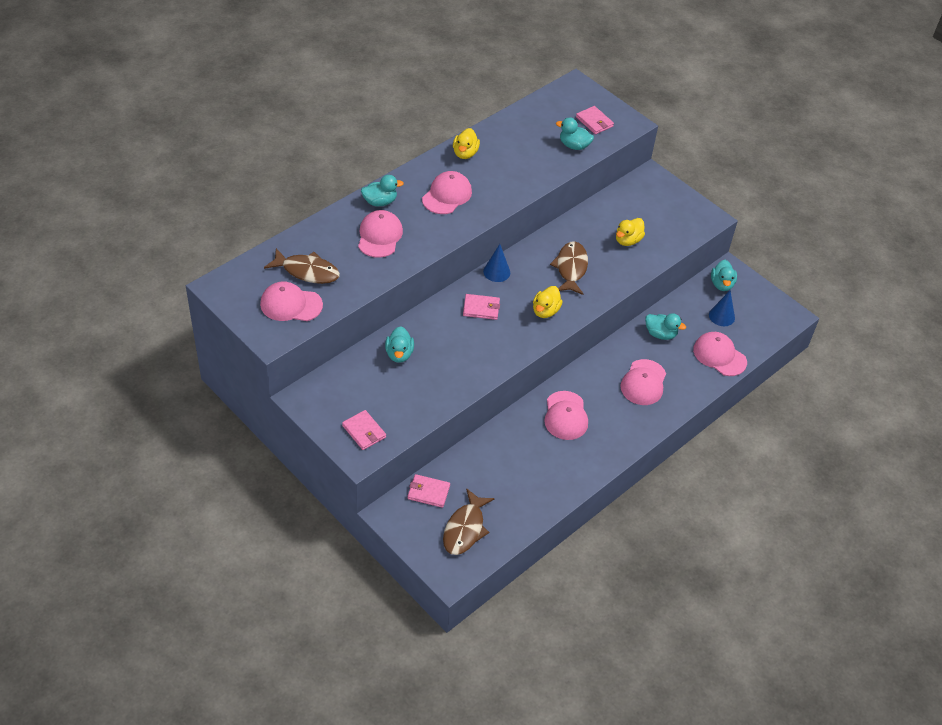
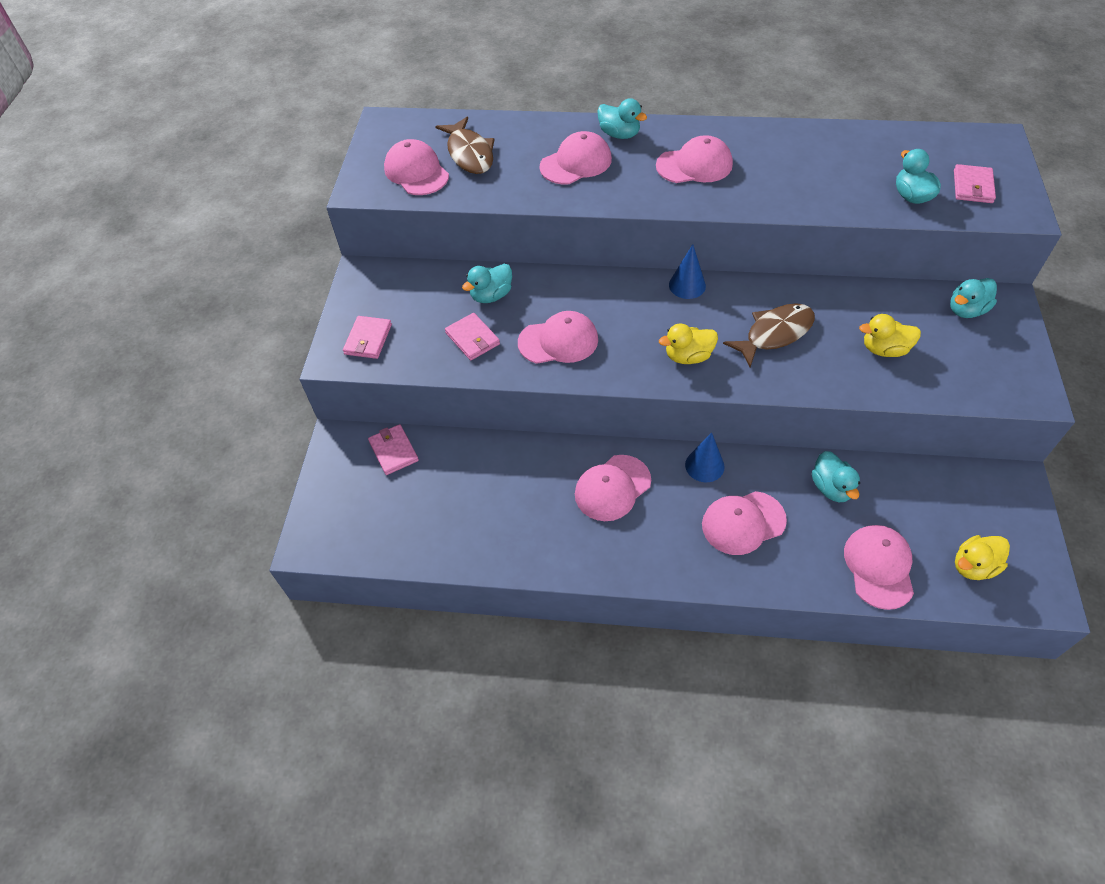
camera: 55 degrees right, 5 degrees up
brown fish [443,488,494,555] -> none
yellow duck [453,128,480,159] -> yellow duck moved to [955,535,1010,580]
pink wallet [463,294,500,320] -> pink wallet moved to [445,313,500,360]
blue cone [709,290,735,326] -> blue cone moved to [685,433,725,482]
turquoise duck [711,260,737,291] -> turquoise duck moved to [950,278,997,318]
none -> pink cap [518,311,598,364]

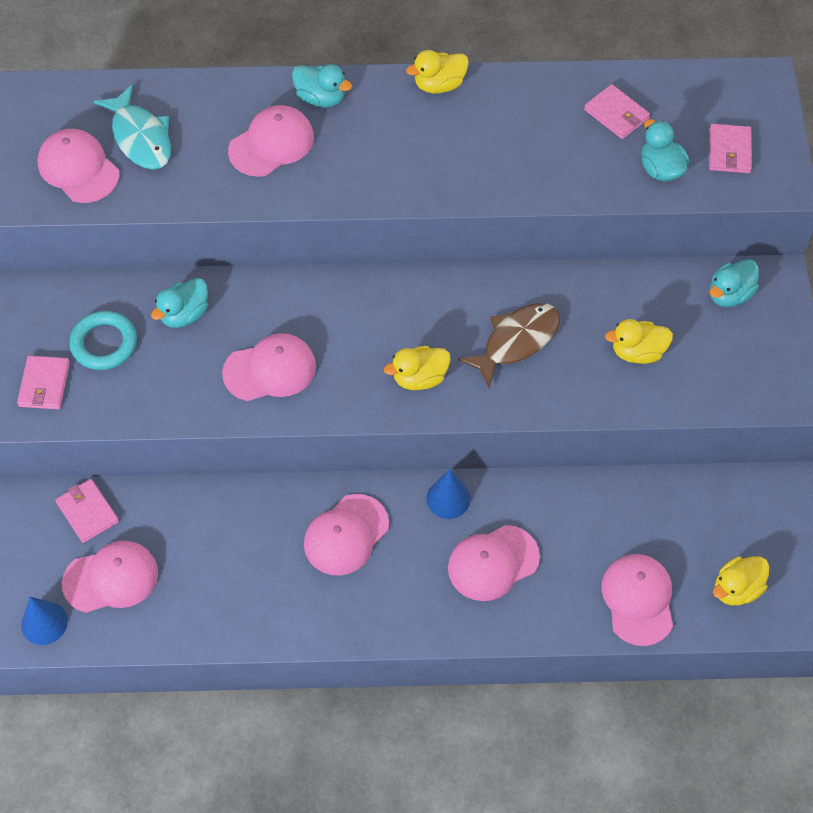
camera: 10 degrees left, 5 degrees up
brown fish [435,117,494,174] -> turquoise fish [93,85,171,170]
pink wallet [445,313,500,360] -> pink wallet moved to [584,84,650,139]
pink cap [656,135,733,183] -> pink cap moved to [62,541,158,613]
blue cone [669,244,706,299] -> blue cone moved to [21,597,68,645]
turquoise duck [812,451,860,502] -> none
none -> turquoise ring [69,311,137,370]
none -> yellow duck [406,50,469,94]

